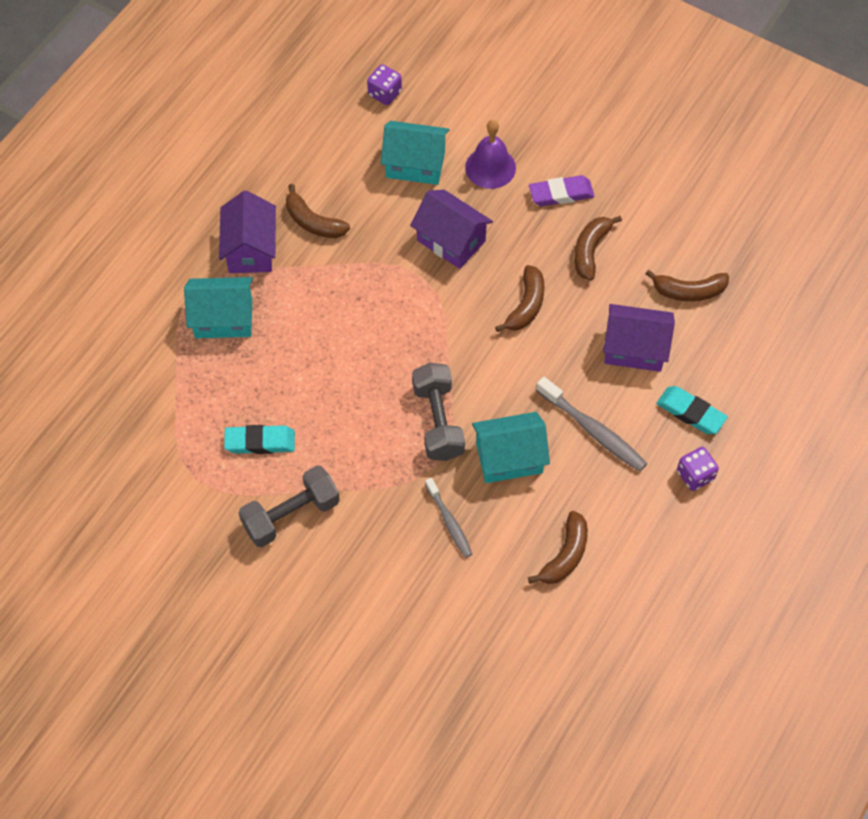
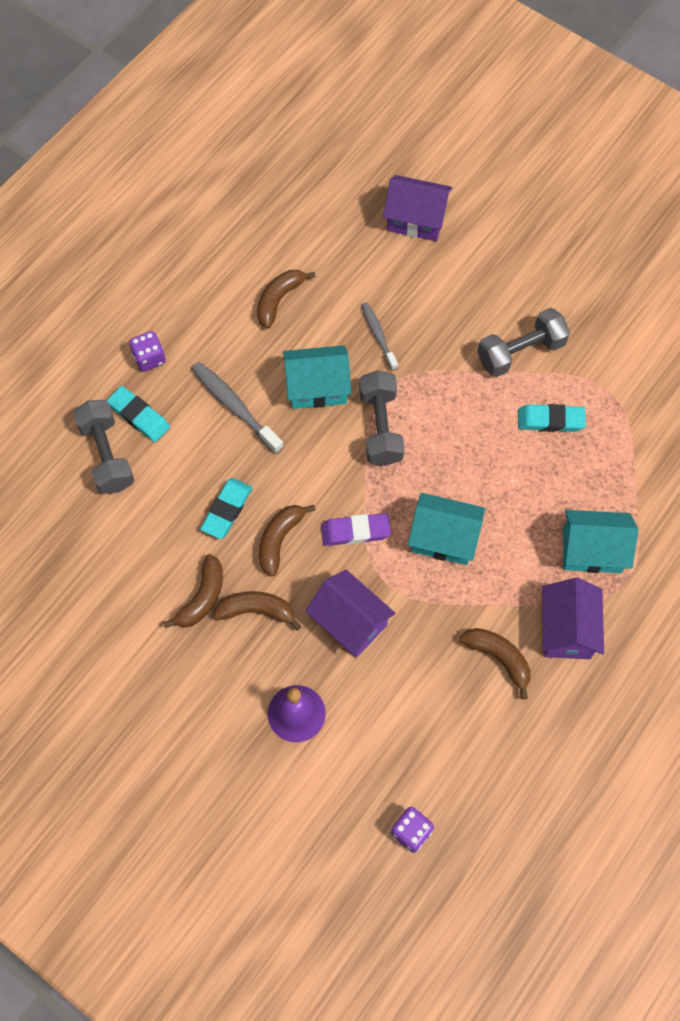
camera: 175 degrees left, 5 degrees up
turquoise house [381,121,449,185] -> turquoise house moved to [408,493,485,565]
purple eraser [529,175,594,206] -> purple eraser moved to [321,513,391,546]
purple house [603,304,675,372] -> purple house moved to [383,175,452,241]
brown banana [646,270,729,301] -> brown banana moved to [213,591,302,631]
none -> grey dumbbell [73,400,134,494]
none -> turquoise eraser [200,478,253,539]

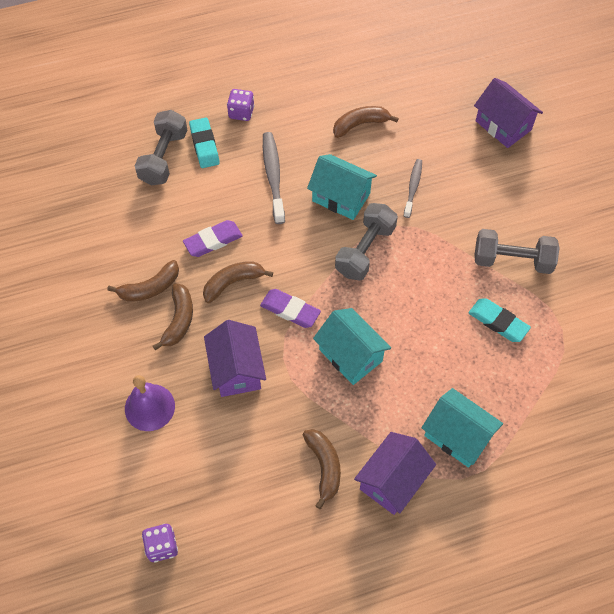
camera: 35 degrees right, 5 degrees down
turquoise eraser [200,478,253,539] -> purple eraser [183,220,242,257]
brown banana [213,591,302,631] -> brown banana turned 60 degrees clockwise [153,283,193,350]

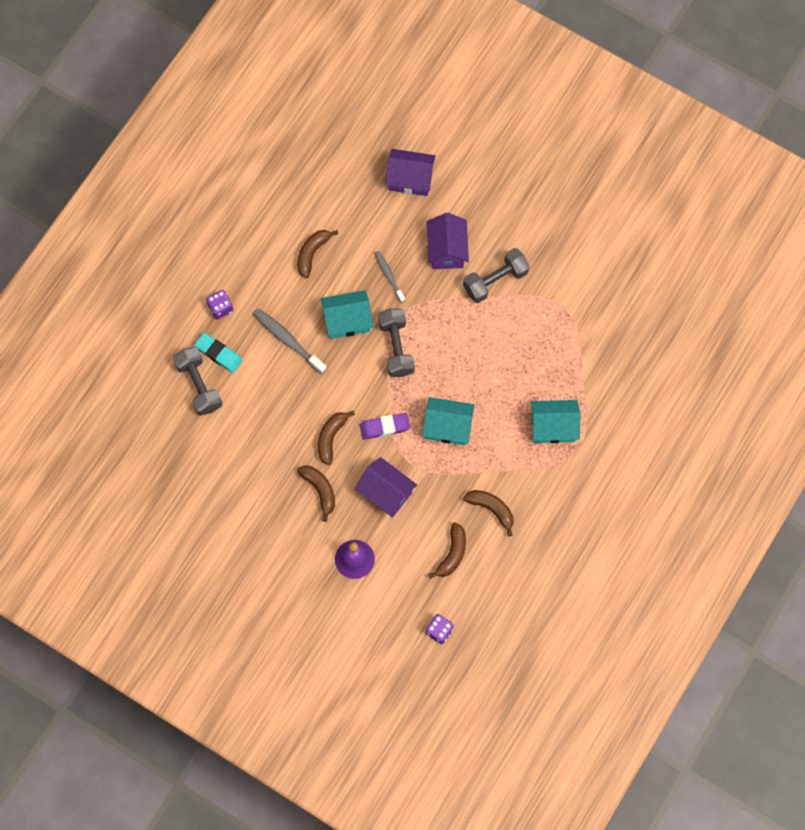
camera: 40 degrees left, 10 degrees up
brown banana [107,260,179,302] -> brown banana moved to [428,522,466,579]
purple eraser [183,220,242,257] -> none
purple house [354,432,436,515] -> purple house moved to [427,213,469,269]
turquoise eraser [469,298,531,342] -> none

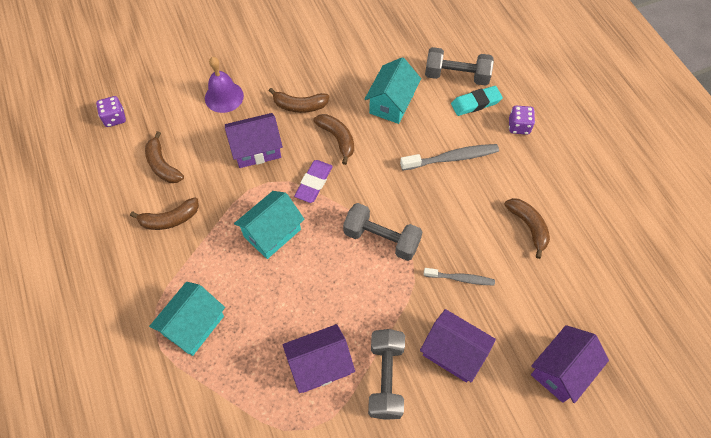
camera: 125 degrees right, 10 degrees down
turquoise house [321,290,373,339] -> turquoise house moved to [365,57,421,124]
none -> purple house [283,324,355,393]

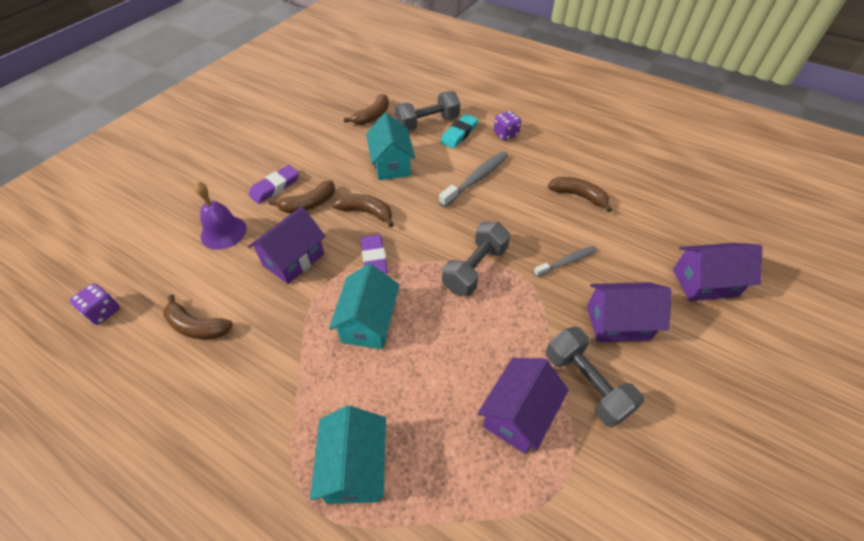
camera: 35 degrees left, 10 degrees down
brown banana [130,197,199,230] -> brown banana moved to [344,94,389,125]
grey dumbbell [343,203,422,261] -> grey dumbbell turned 45 degrees counterclockwise [442,222,510,296]
purple house [531,325,609,403] -> purple house turned 75 degrees clockwise [673,243,762,301]
none -> purple eraser [249,165,299,204]

